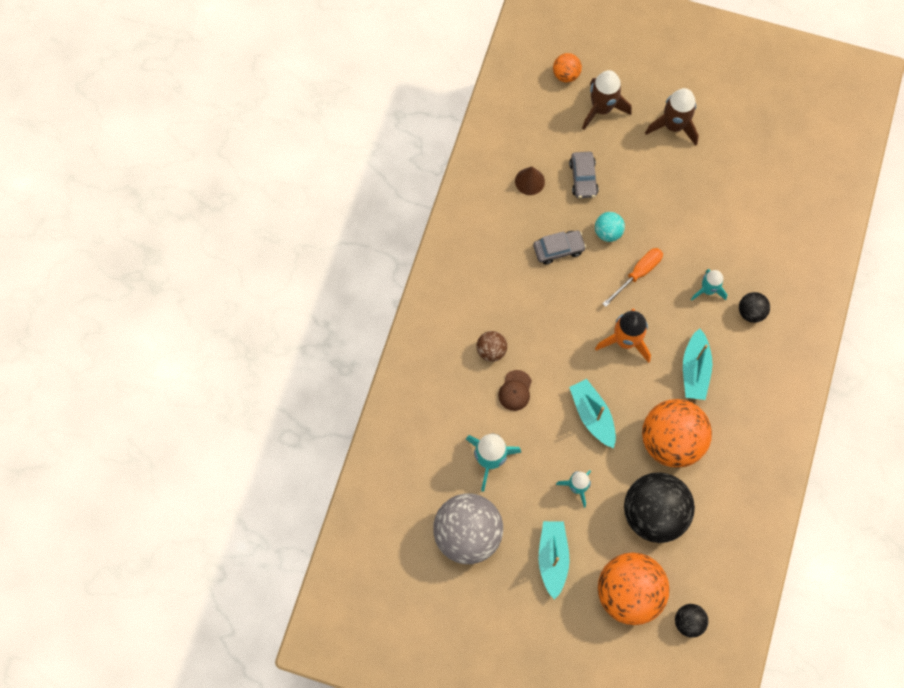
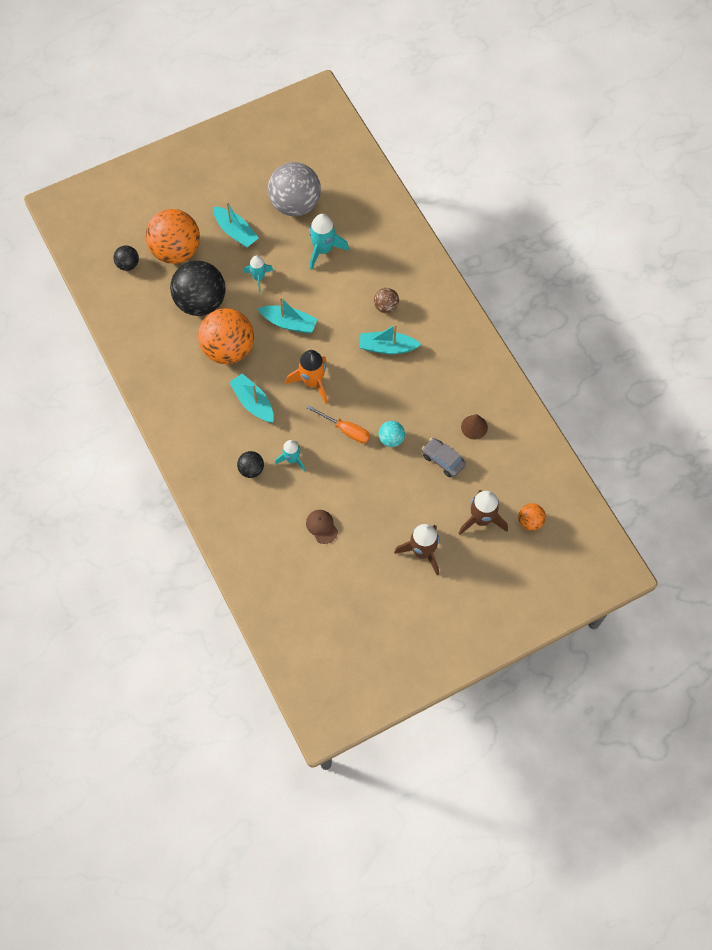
camera: 135 degrees right, 5 degrees down
brown cap [498,370,532,411] -> brown cap moved to [306,510,338,544]
grey car [533,230,586,264] -> none
orange screwdriver [602,248,663,307] -> orange screwdriver turned 60 degrees counterclockwise [307,405,370,444]
none -> turquoise boat [359,324,421,354]

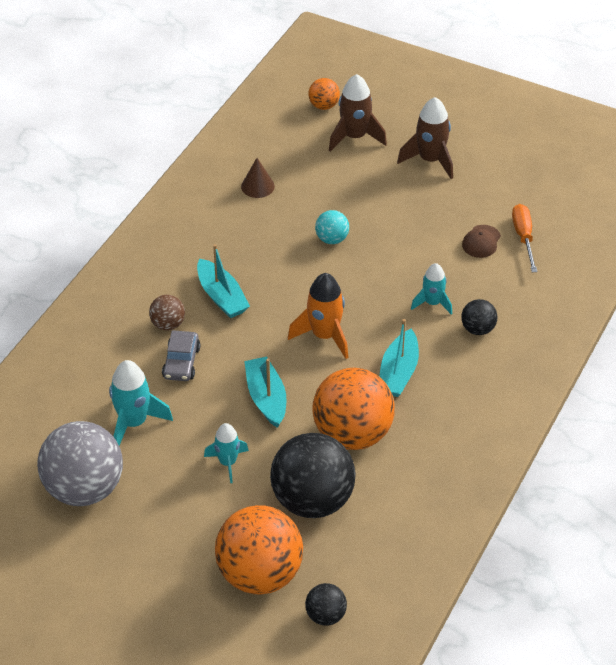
camera: 125 degrees left, 20 degrees down
turquoise boat [213,201,259,248] -> none
orange screwdriver [307,405,370,444] -> orange screwdriver moved to [512,204,537,272]
grey car [422,438,466,477] -> grey car moved to [162,330,200,381]

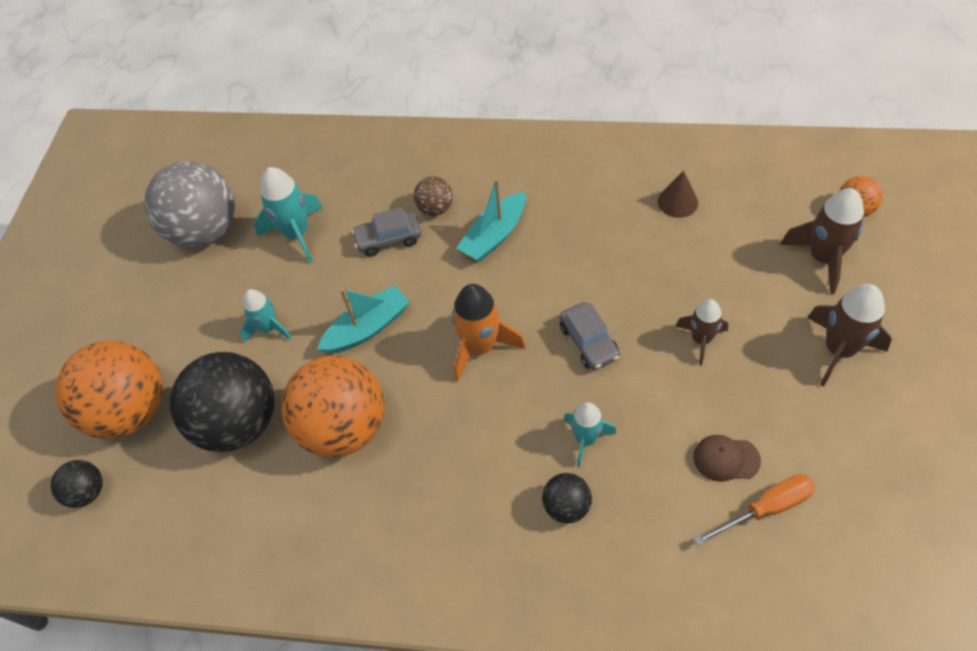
camera: 75 degrees right, 10 degrees up
turquoise ball [315,210,349,244] -> none
turquoise boat [379,319,419,397] -> none
none -> grey car [560,302,620,370]
none -> brown rocket [676,299,728,366]

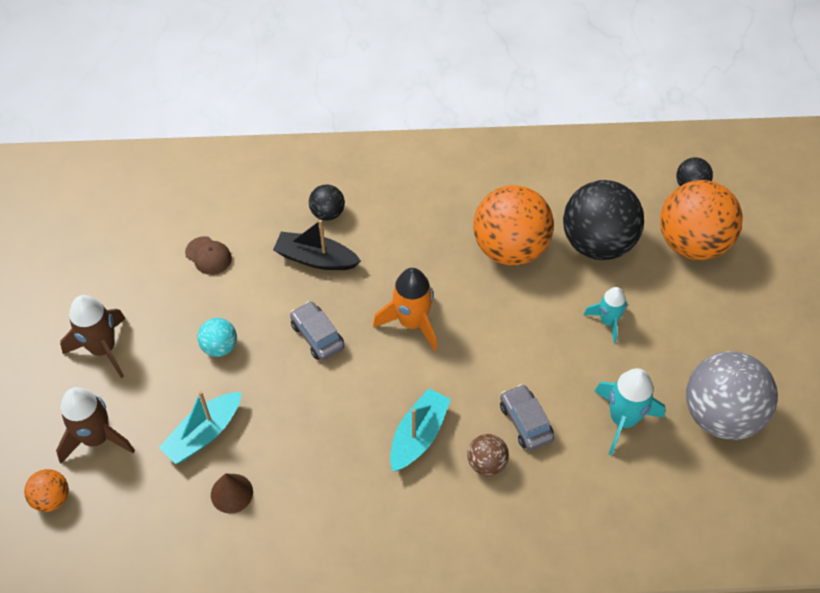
camera: 165 degrees right, 0 degrees up
turquoise boat [317,285,410,353] -> turquoise boat moved to [159,391,241,464]
grey car [352,207,421,257] -> grey car turned 90 degrees counterclockwise [500,384,554,451]
turquoise rocket [563,402,616,468] -> black boat [273,220,361,270]
brown rocket [676,299,728,366] -> turquoise ball [198,318,237,357]
brown cap [693,435,761,482] -> brown cap turned 45 degrees clockwise [185,236,232,275]
orange screwdriver [694,474,815,546] -> none

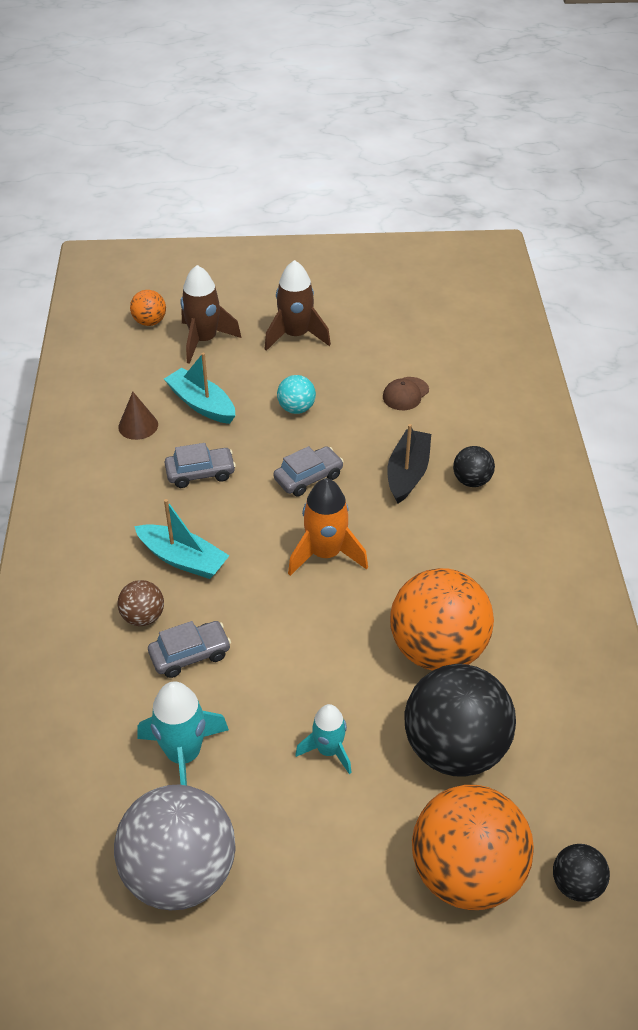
camera: 90 degrees right, 10 degrees down
none -> grey car [165,443,236,488]

